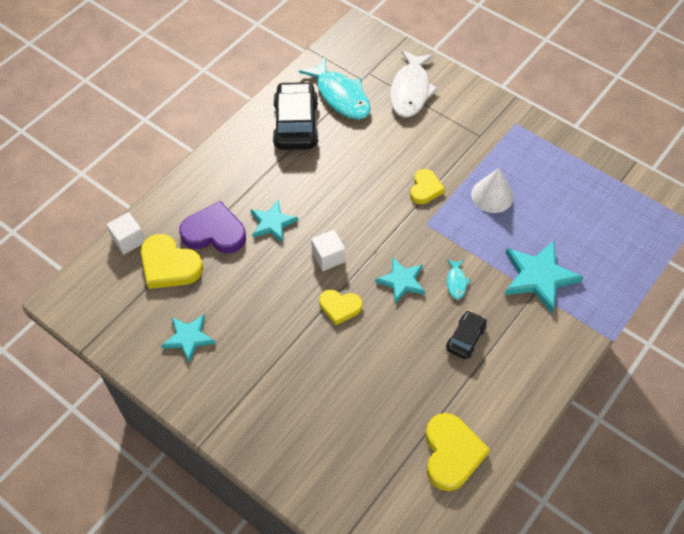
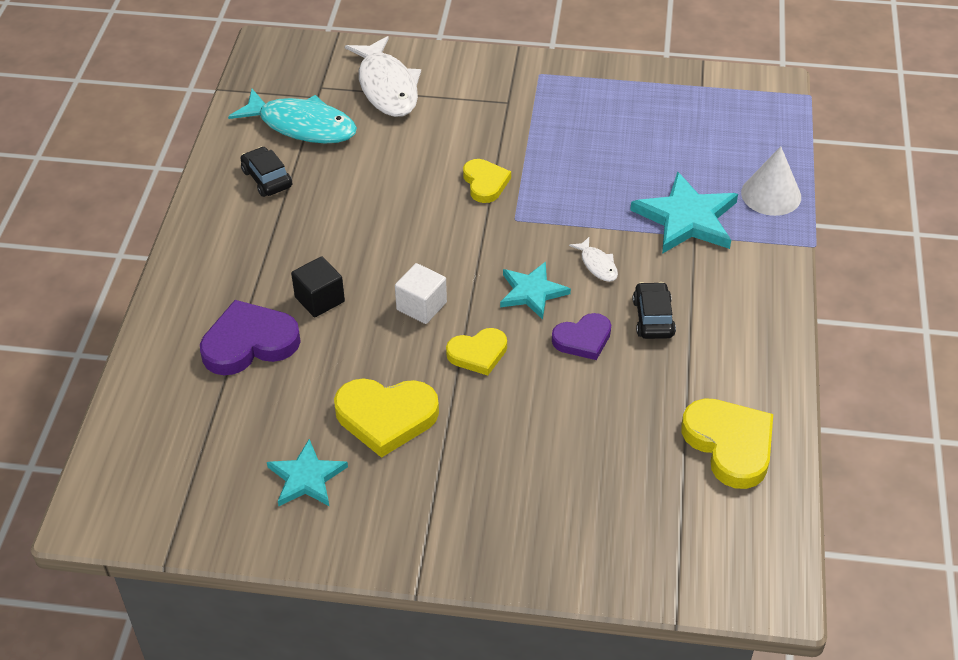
camera: 30 degrees left, 10 degrees down
white cube [107,212,145,254] -> none
yellow heart [141,234,203,289] -> yellow heart moved to [334,378,439,458]
turquoise star [250,200,298,243] -> black cube [291,256,345,317]
black car [273,81,319,150] -> black car [240,147,292,197], size x0.53
turquoise fish [447,260,470,299] -> white fish [569,237,618,282]
white cone [471,168,514,213] -> white cone moved to [741,147,801,216]
none -> purple heart [552,313,611,360]

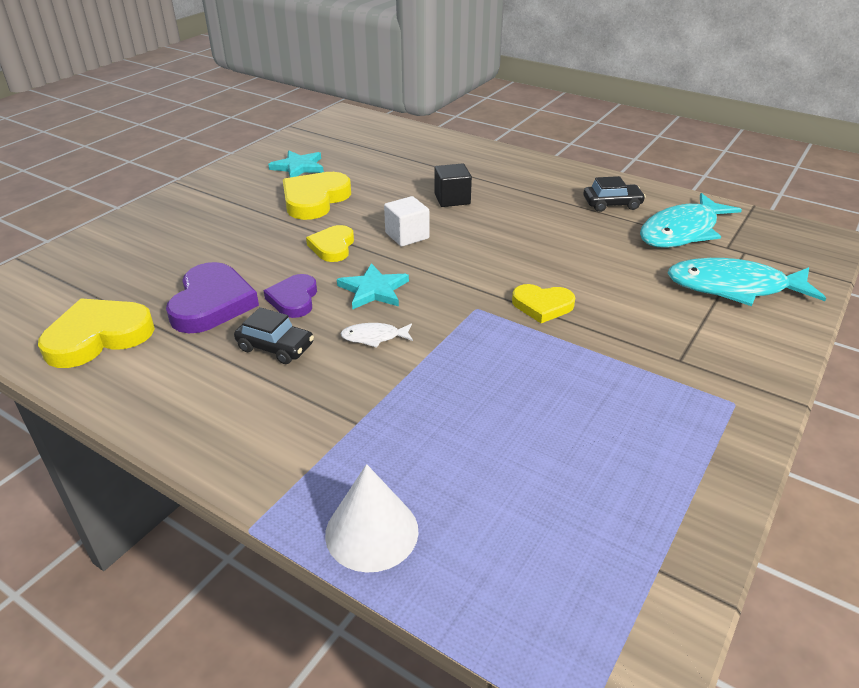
camera: 115 degrees right, 10 degrees down
purple heart [200,300,301,375] -> purple heart moved to [166,262,259,333]
white fish [345,36,421,117] -> turquoise fish [667,258,826,306]
turquoise star [630,171,738,254] -> none
yellow heart [681,398,773,489] -> yellow heart turned 150 degrees clockwise [38,298,155,368]

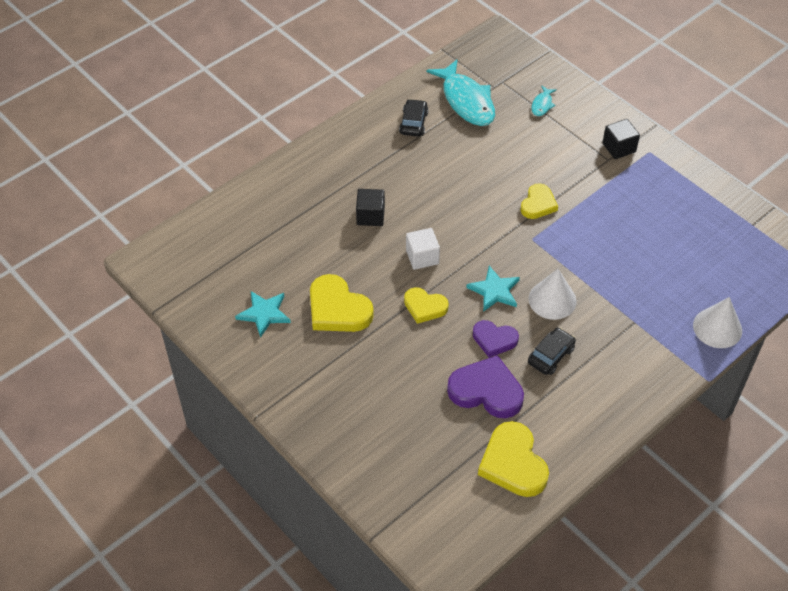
camera: 75 degrees left, 15 degrees up
white fish [341,323,413,348] -> white cone [528,269,577,320]
turquoise fish [667,258,826,306] -> turquoise fish [531,85,557,116], size x0.45
none -> black cube [602,119,640,159]

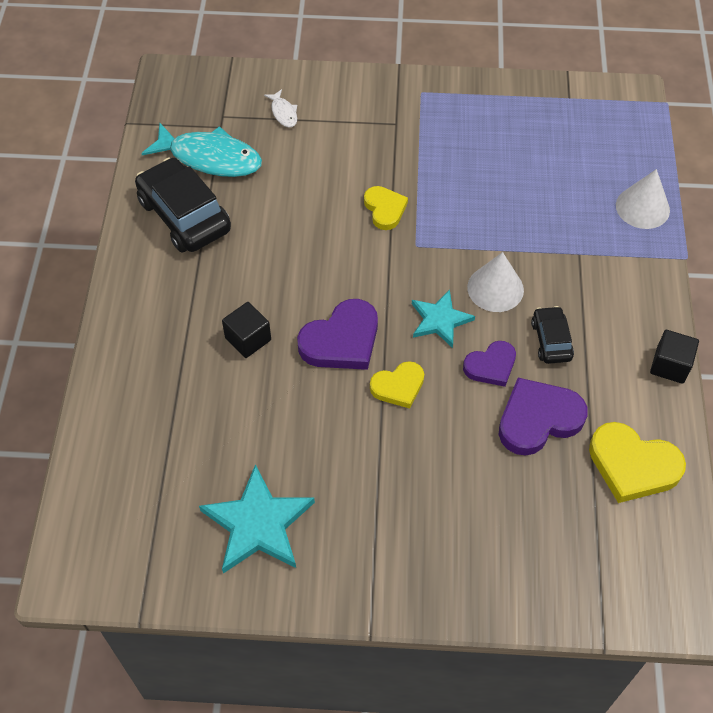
camera: 45 degrees left, 5 degrees up
turquoise star [235,291,291,338] -> turquoise star [199,464,315,573], size x1.57
yellow heart [310,274,374,332] -> none
black car [399,99,429,137] -> black car [135,157,231,253], size x1.88
white cube [406,228,440,270] -> purple heart [297,299,378,370]
turquoise fish [531,85,557,116] -> white fish [264,89,297,128]
black cube [602,119,640,159] -> black cube moved to [650,330,699,384]

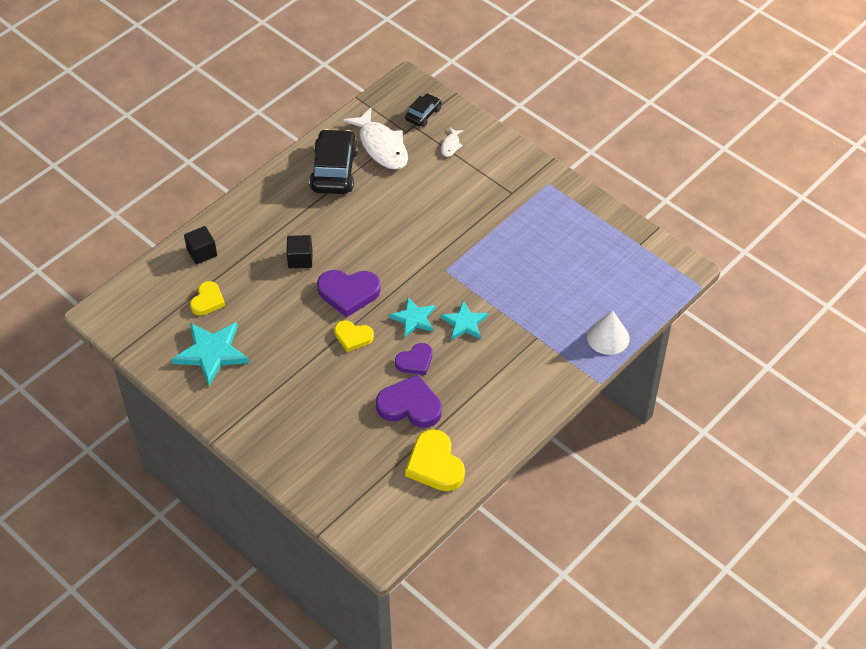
camera: 40 degrees right, 5 degrees down
turquoise fish [141,123,262,177] -> white fish [343,108,408,170]
yellow heart [364,186,408,230] -> yellow heart moved to [190,281,225,315]
purple heart [463,341,516,387] -> purple heart turned 45 degrees counterclockwise [395,343,432,375]
white cone [467,252,524,312] -> turquoise star [440,300,488,340]
black car [531,306,574,364] -> black car moved to [405,93,441,127]
black cube [650,330,699,384] -> black cube moved to [184,226,217,264]

